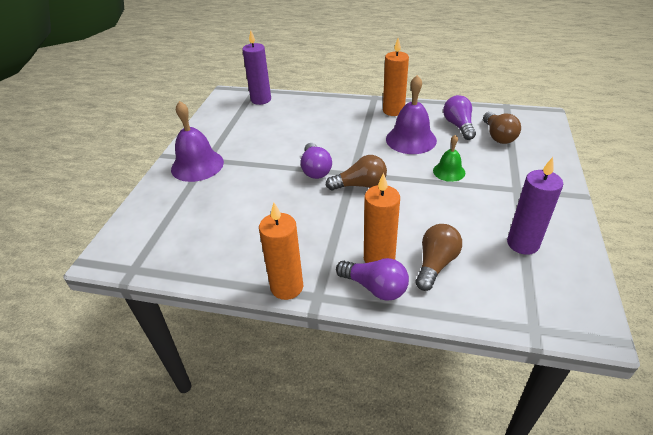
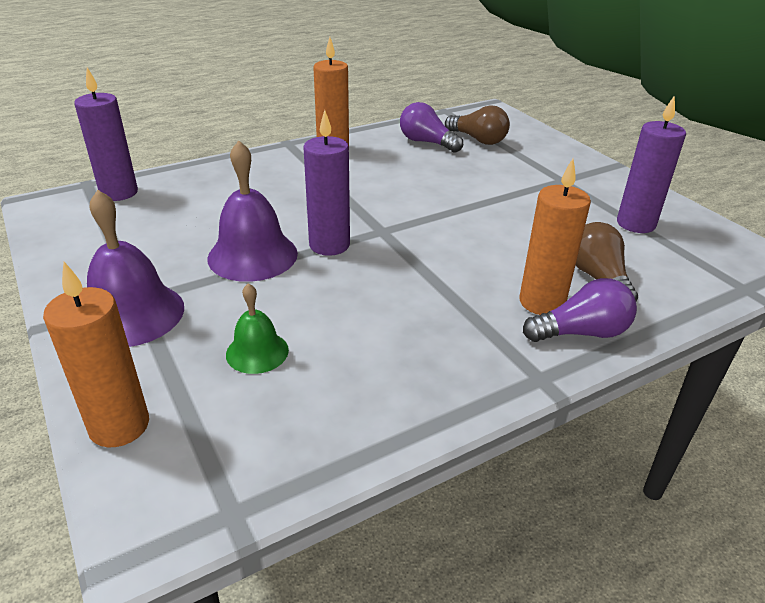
camera: 45 degrees left, 5 degrees down
orange candle [259,202,303,300] -> orange candle moved to [43,262,149,447]
purple light bulb [300,143,332,179] -> purple candle [303,110,350,256]
brown light bulb [325,155,387,190] -> none
purple bell [386,75,437,154] -> purple bell moved to [207,140,298,282]
green bell [433,135,465,182] -> green bell moved to [226,283,289,374]

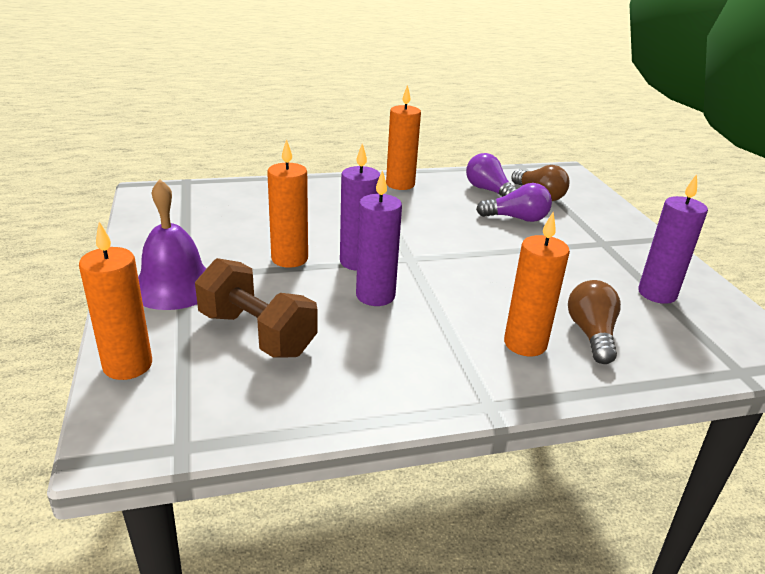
camera: 15 degrees right, 5 degrees down
purple candle [74,68,138,201] -> purple candle moved to [356,170,402,306]
purple bell [207,140,298,282] -> orange candle [267,139,308,268]
green bell [226,283,289,374] -> brown dumbbell [195,258,318,358]
purple light bulb [523,278,637,342] -> purple light bulb moved to [476,183,552,222]

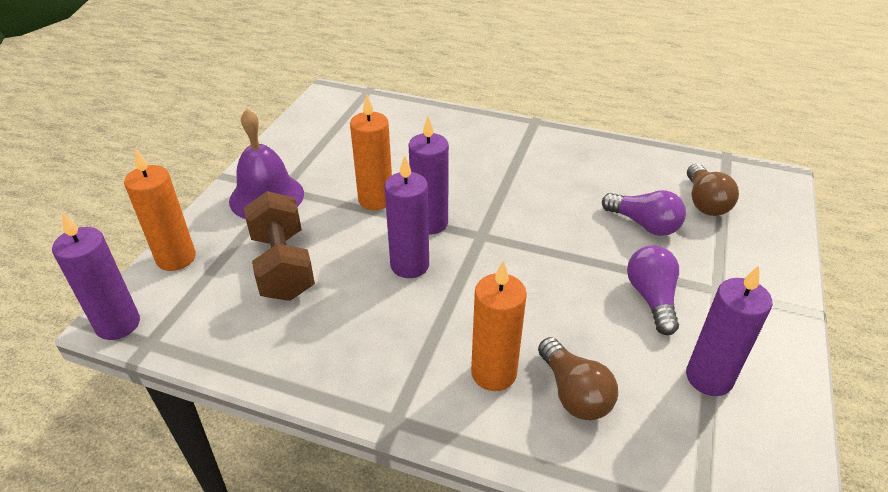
camera: 35 degrees right, 10 degrees up
orange candle [386,85,421,190] -> none
purple light bulb [466,153,517,197] -> purple light bulb moved to [627,245,679,335]
brown light bulb [568,280,621,364] -> brown light bulb turned 120 degrees clockwise [538,337,618,421]
none -> purple candle [52,212,140,340]

